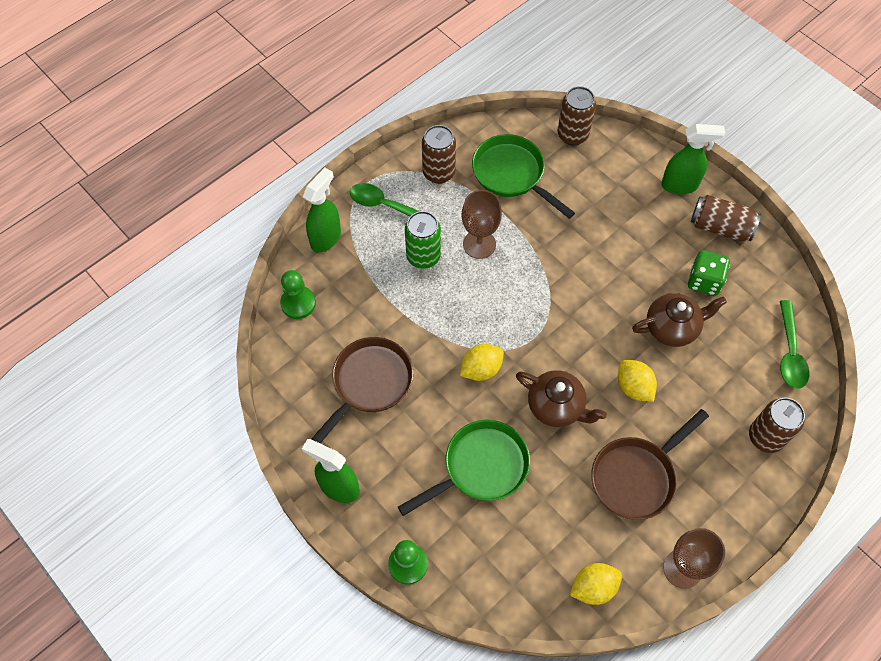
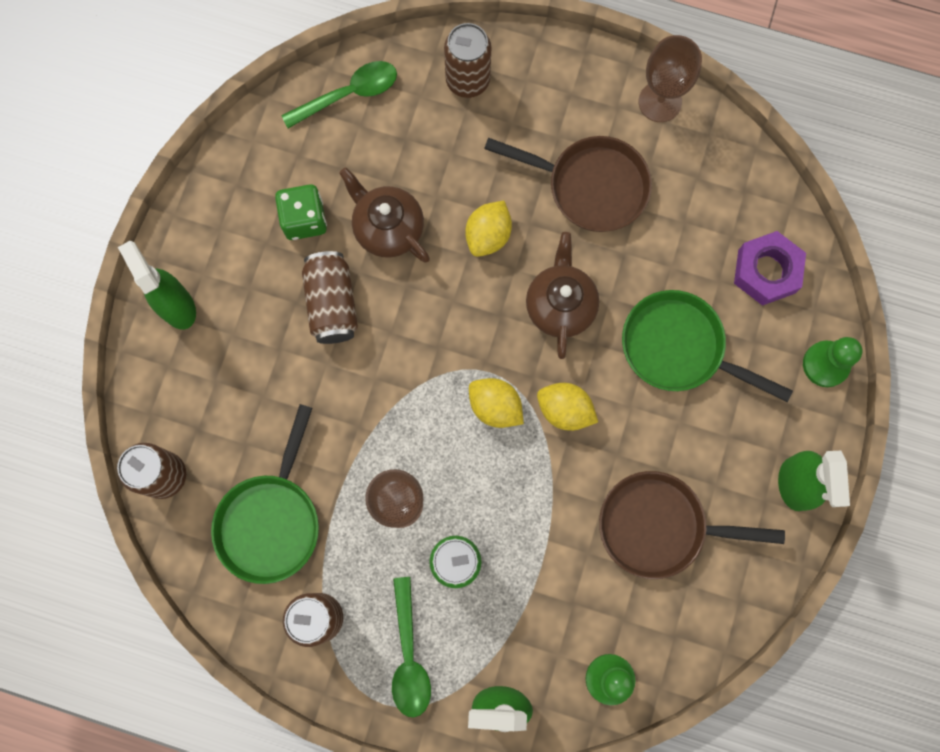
camera: 120 degrees left, 15 degrees up
yellow lemon [570,563,622,605] -> yellow lemon moved to [469,378,524,428]
brown can [691,195,761,241] -> brown can moved to [302,251,358,344]
none -> purple nut [734,231,806,306]

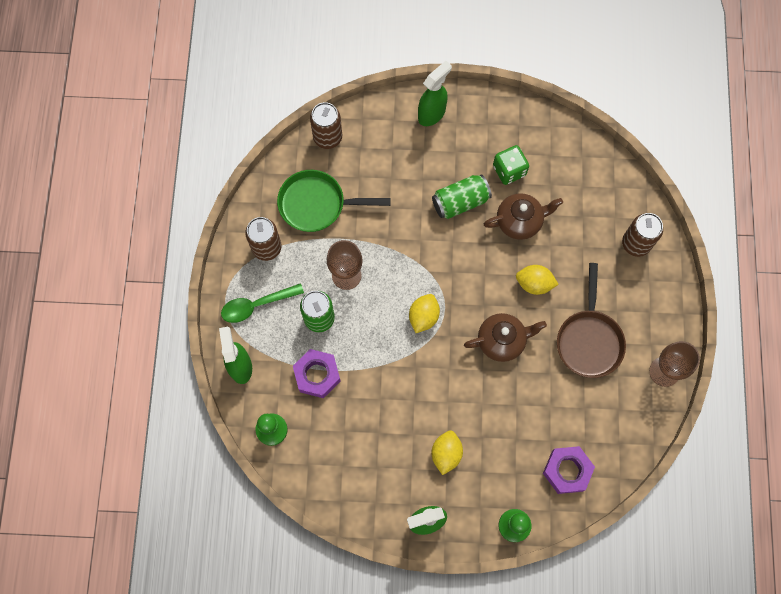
camera: 75 degrees right, 5 degrees down
green spoon [281,61,397,128] -> none
brown can [302,251,358,344] -> green can [432,174,492,219]
brown teapot [339,167,430,263] -> brown teapot turned 45 degrees clockwise [484,193,563,240]
yellow lemon [537,383,598,431] -> yellow lemon moved to [431,430,463,475]
brown pan [599,471,785,579] -> none
green pan [622,290,793,402] -> none
none -> purple nut [293,349,341,398]

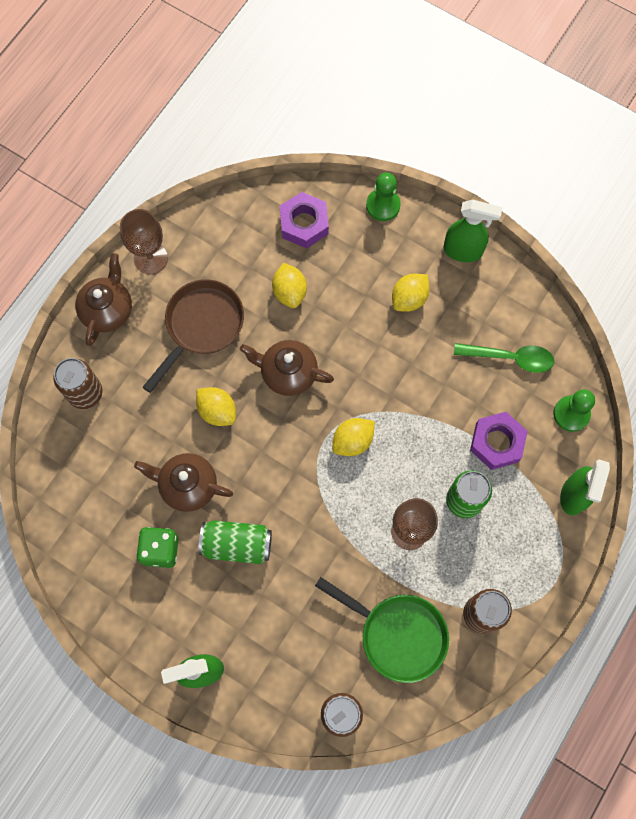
camera: 150 degrees left, 0 degrees up
green spoon [221,283,304,323] -> green spoon moved to [454,343,554,373]
none -> brown teapot [75,253,132,346]
none -> yellow lemon [272,263,307,308]

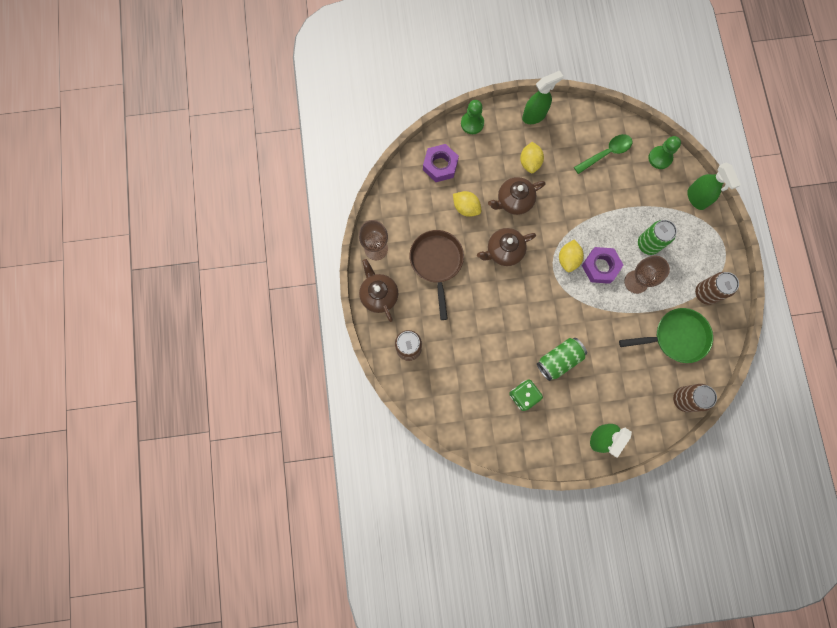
camera: 40 degrees left, 5 degrees up
brown teapot [134,453,233,512] -> brown teapot moved to [488,177,545,215]
yellow lemon [196,387,236,426] -> none
purple nut [470,412,528,470] -> purple nut moved to [582,247,623,284]

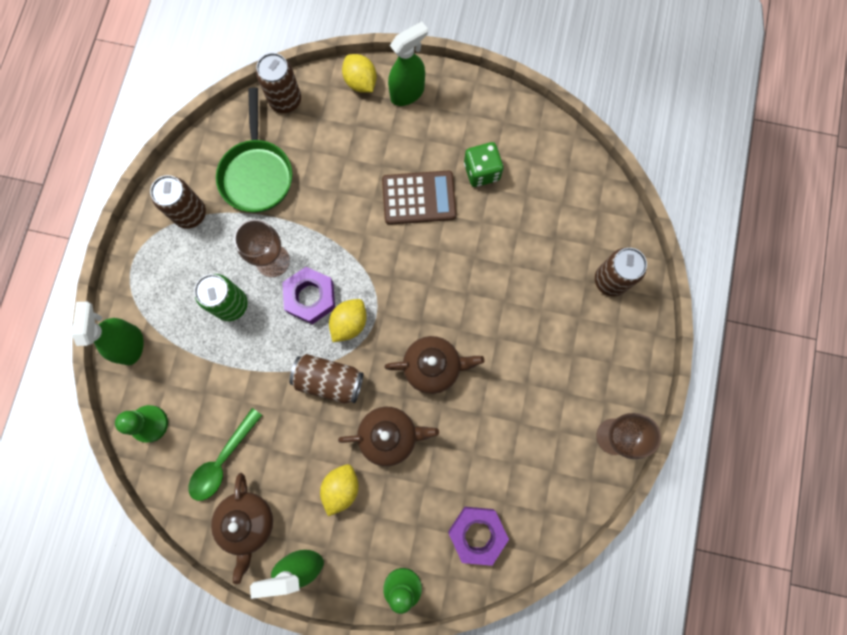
camera: 160 degrees left, 0 degrees up
brown teapot [359,259,398,322] -> brown teapot moved to [211,473,273,584]
brown pan [410,230,464,320] -> none
yellow lemon [453,191,481,217] -> yellow lemon moved to [342,54,377,93]
green can [537,338,587,381] -> brown calculator [382,171,456,225]
green spoon [574,134,632,174] -> green spoon turned 45 degrees counterclockwise [188,408,262,501]
green pan [619,308,713,363] -> green pan turned 105 degrees counterclockwise [216,87,292,213]
none -> brown can [289,354,363,404]

